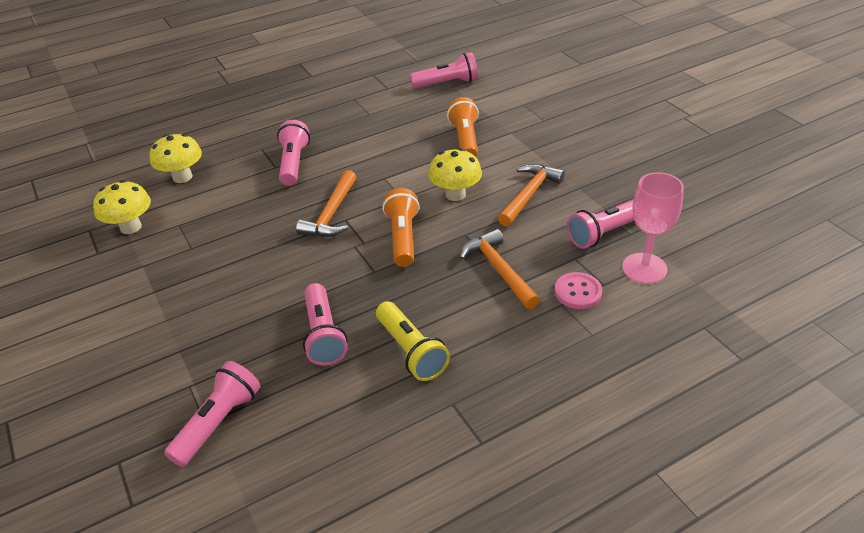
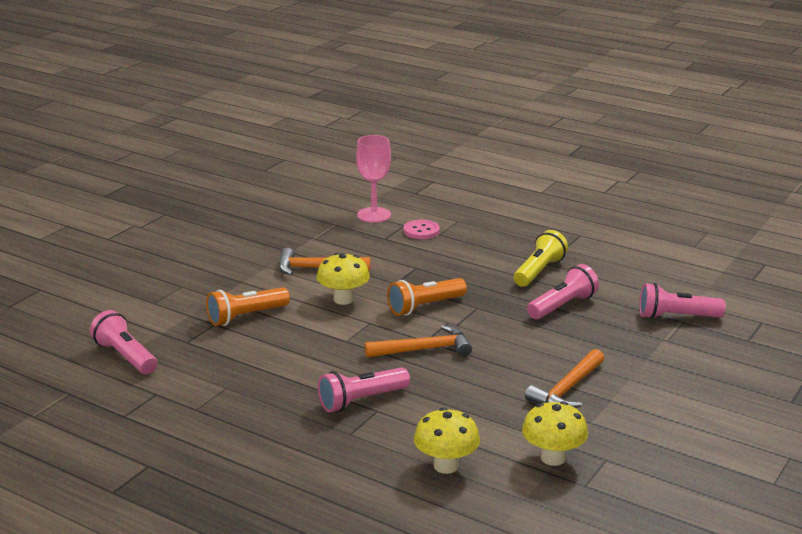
camera: 120 degrees left, 15 degrees down
orange hammer [459,229,540,310] -> orange hammer moved to [525,349,604,408]
pink flashlight [567,200,634,249] -> none

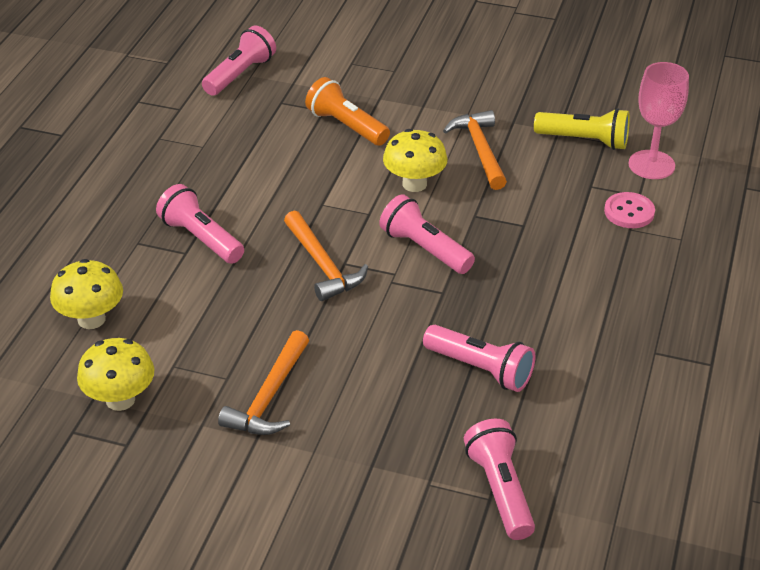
camera: 75 degrees right, 15 degrees up
orange flashlight [387,278,467,316] -> pink flashlight [379,194,475,274]
yellow flashlight [514,230,568,287] -> yellow flashlight moved to [534,108,630,150]
orange hammer [525,349,604,408] -> orange hammer turned 90 degrees counterclockwise [218,330,309,435]

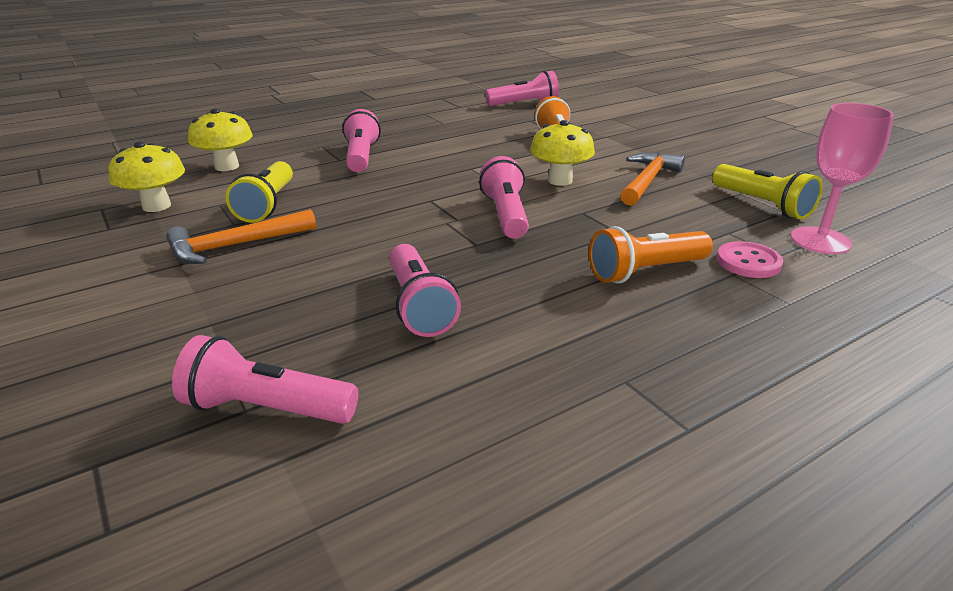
camera: 40 degrees right, 10 degrees down
orange hammer [284,210,368,301] -> none
pink flashlight [464,419,535,540] -> pink flashlight turned 105 degrees counterclockwise [172,335,358,424]
none -> yellow flashlight [226,161,293,223]
none -> orange flashlight [589,226,713,283]

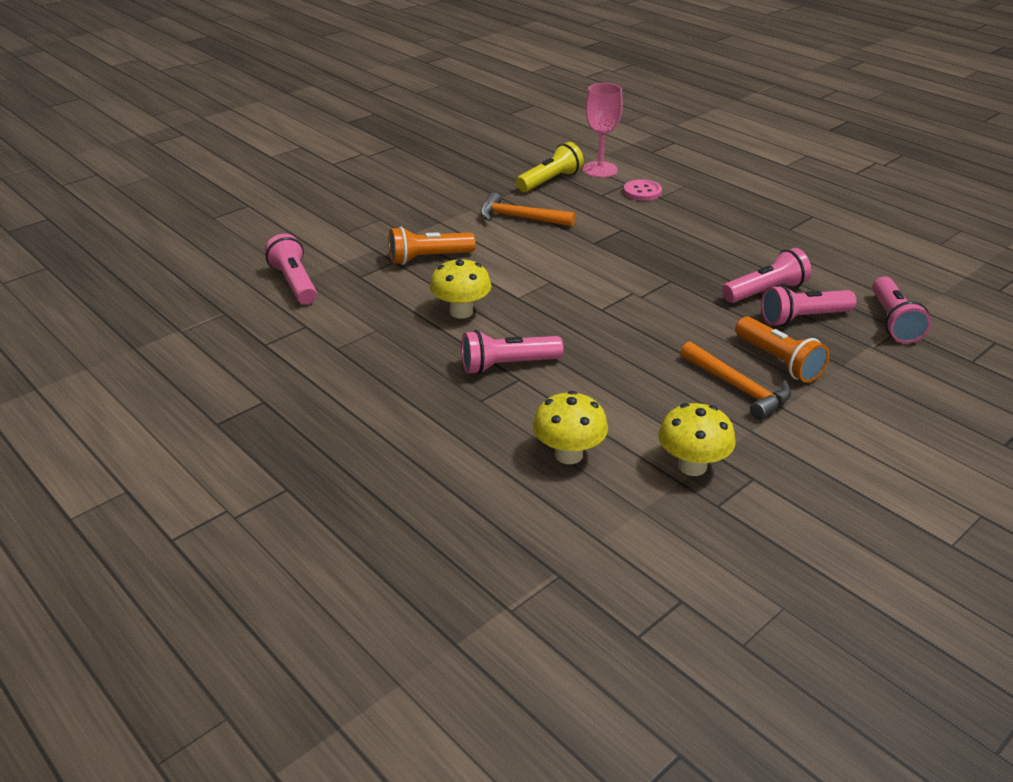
camera: 100 degrees left, 5 degrees up
yellow flashlight [226,161,293,223] -> none
pink flashlight [479,156,529,239] -> pink flashlight moved to [761,285,857,326]
yellow mushroom [530,120,595,186] -> yellow mushroom moved to [430,257,492,319]
orange flashlight [589,226,713,283] -> orange flashlight moved to [735,317,829,383]

